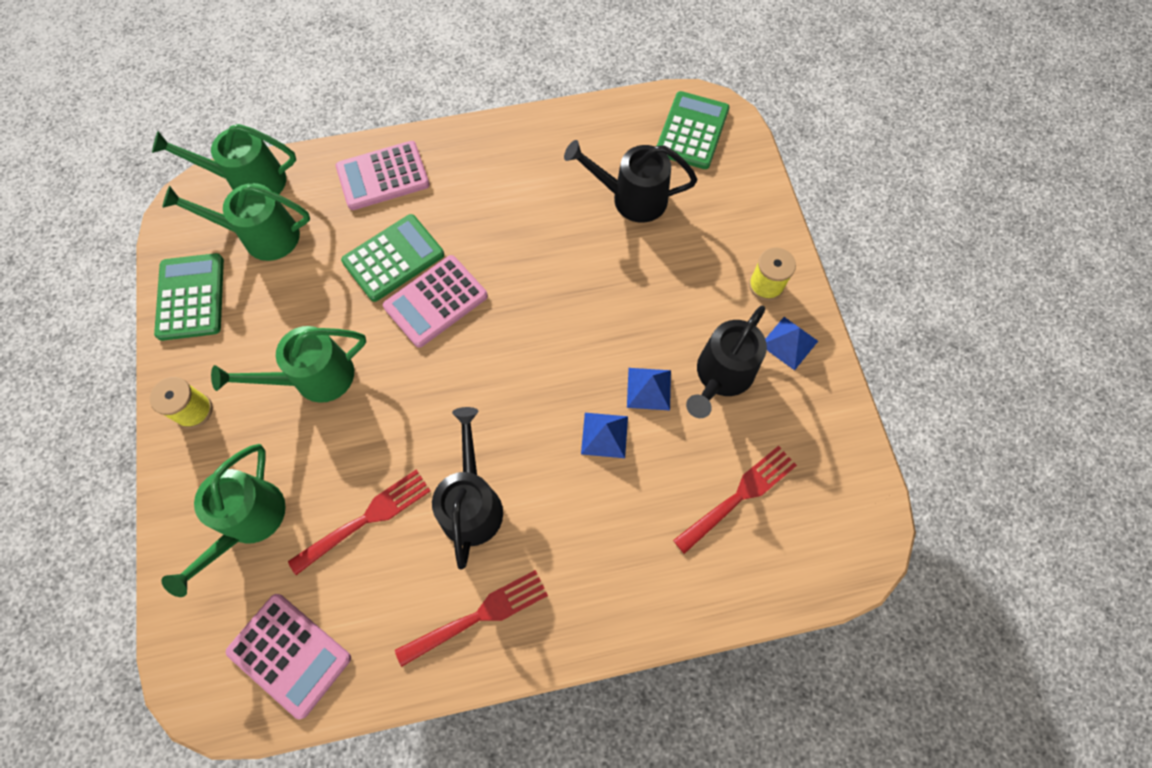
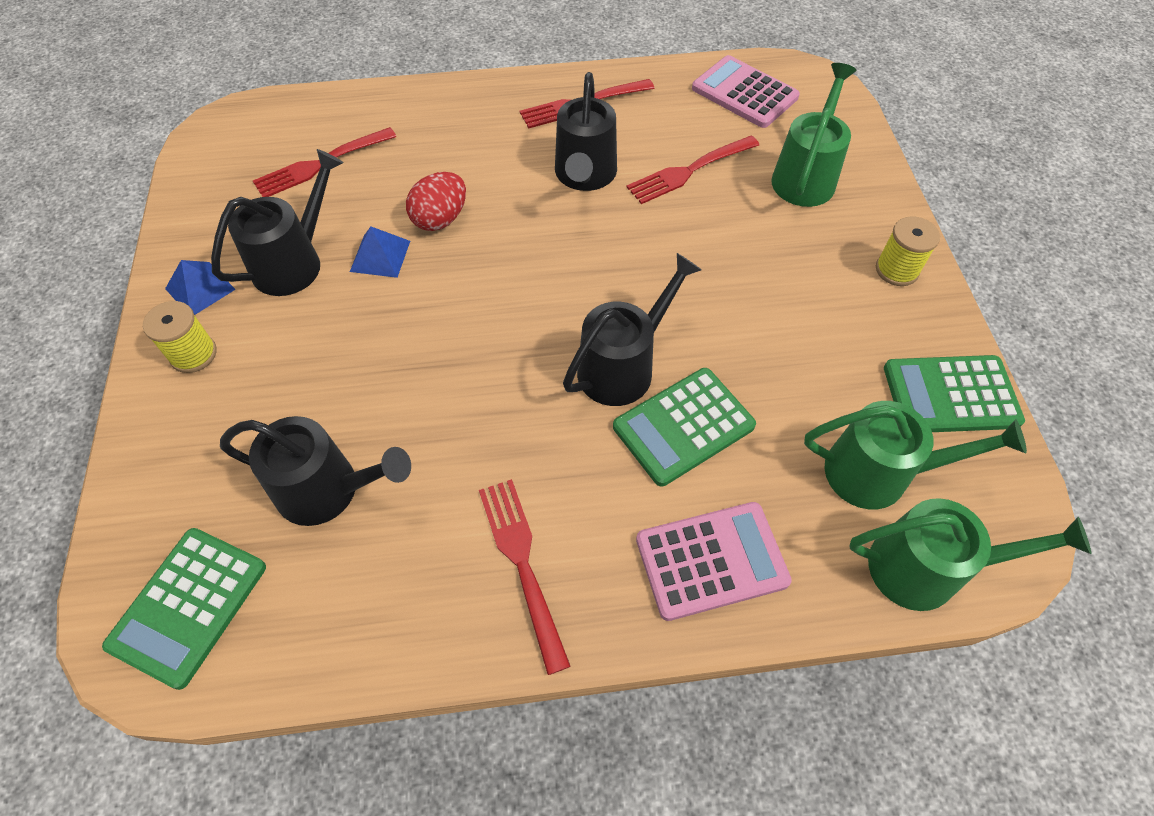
camera: 175 degrees left, 10 degrees down
green calculator [154,253,224,341] -> green calculator turned 90 degrees clockwise [884,355,1025,432]
green watering can [211,326,366,403] -> none
pink calculator [383,255,488,348] -> black watering can [563,253,702,406]
blue pyramid [581,413,628,458] -> red egg [406,172,466,231]
none -> red fork [479,479,571,675]

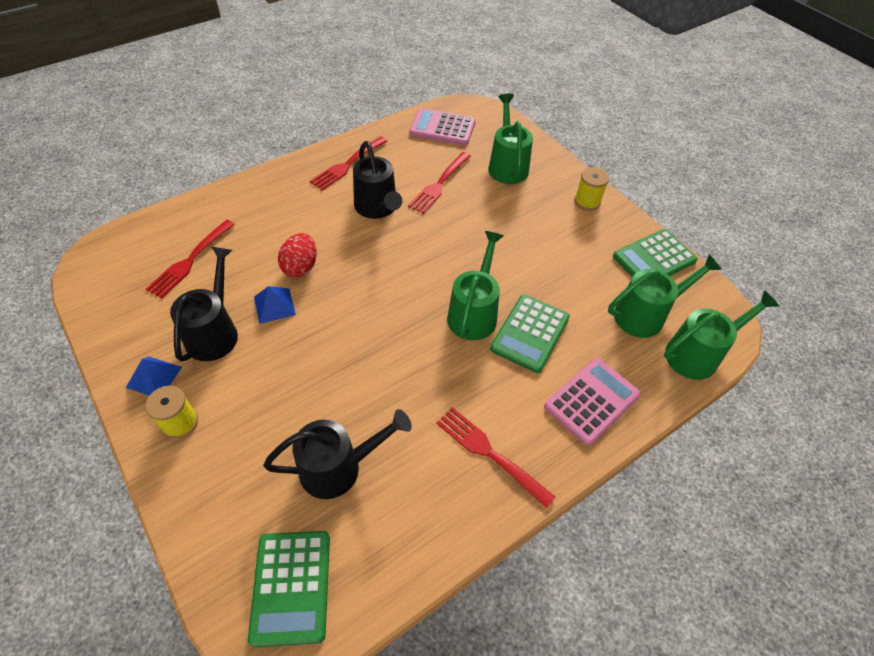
camera: 30 degrees left, 5 degrees down
black watering can [563,253,702,406] -> green watering can [447,231,504,340]

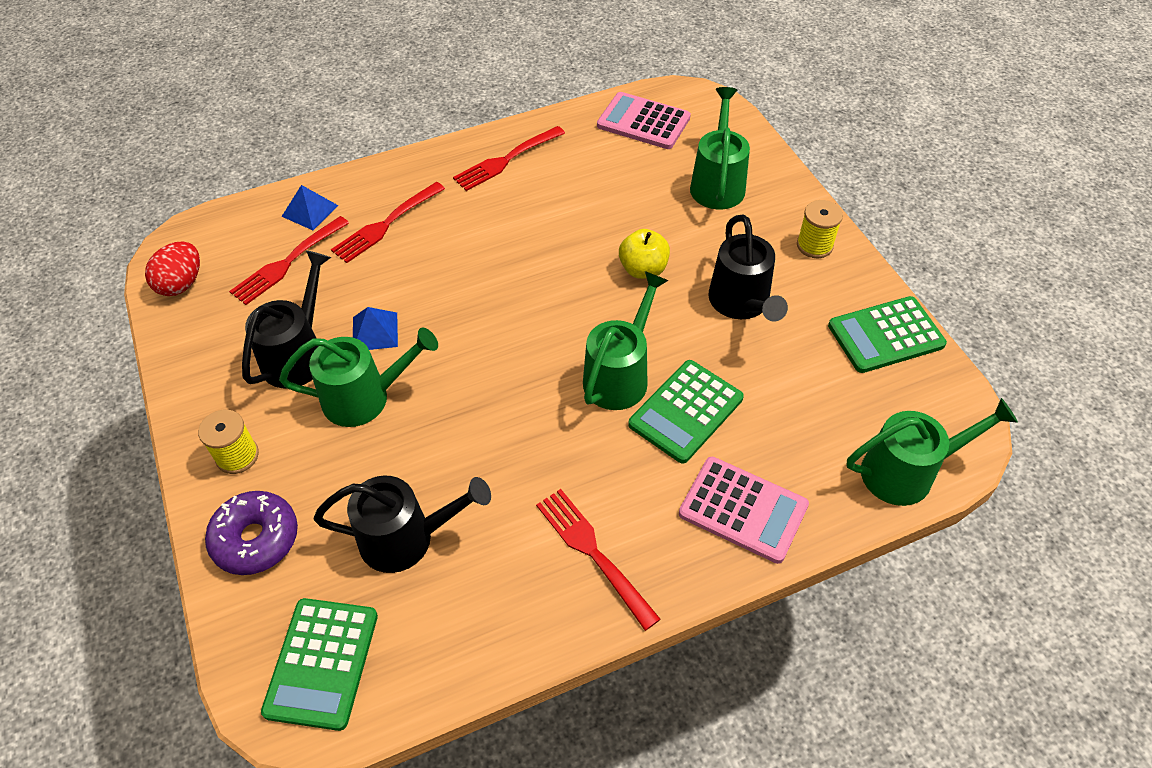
camera: 15 degrees right, 0 degrees up
blue pyramid [126,356,182,396] -> blue pyramid moved to [281,185,339,230]
red egg [278,233,317,278] -> red egg moved to [145,242,200,296]
black watering can [353,141,402,219] -> black watering can moved to [708,214,788,322]
red fork [408,152,471,214] -> red fork moved to [331,182,445,263]
pink calculator [544,358,641,446] -> pink calculator turned 60 degrees clockwise [679,457,809,564]
green watering can [608,254,722,338] -> green watering can moved to [279,328,438,427]
none -> purple donut [205,491,298,575]
none -> yellow apple [619,229,670,279]

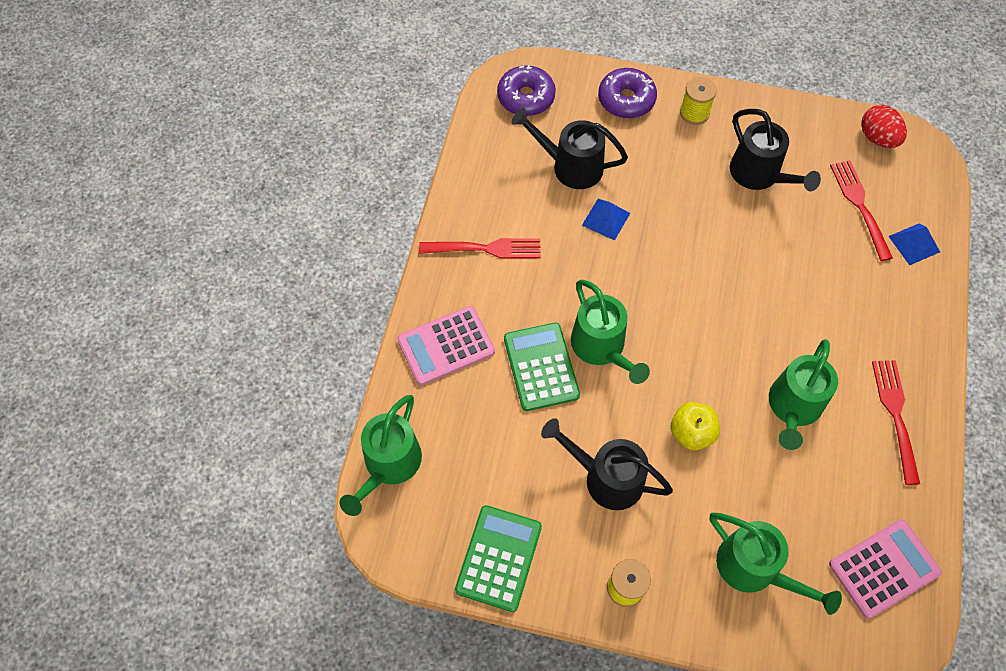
camera: 125 degrees right, 10 degrees up
green calculator [261,598,378,731] -> purple donut [497,65,556,116]
green watering can [279,328,438,427] -> green watering can moved to [769,339,838,450]
black watering can [314,476,491,573] -> black watering can turned 75 degrees clockwise [511,108,628,189]
red fork [331,182,445,263] -> none
blue pyramid [353,307,398,350] -> blue pyramid moved to [582,199,630,241]

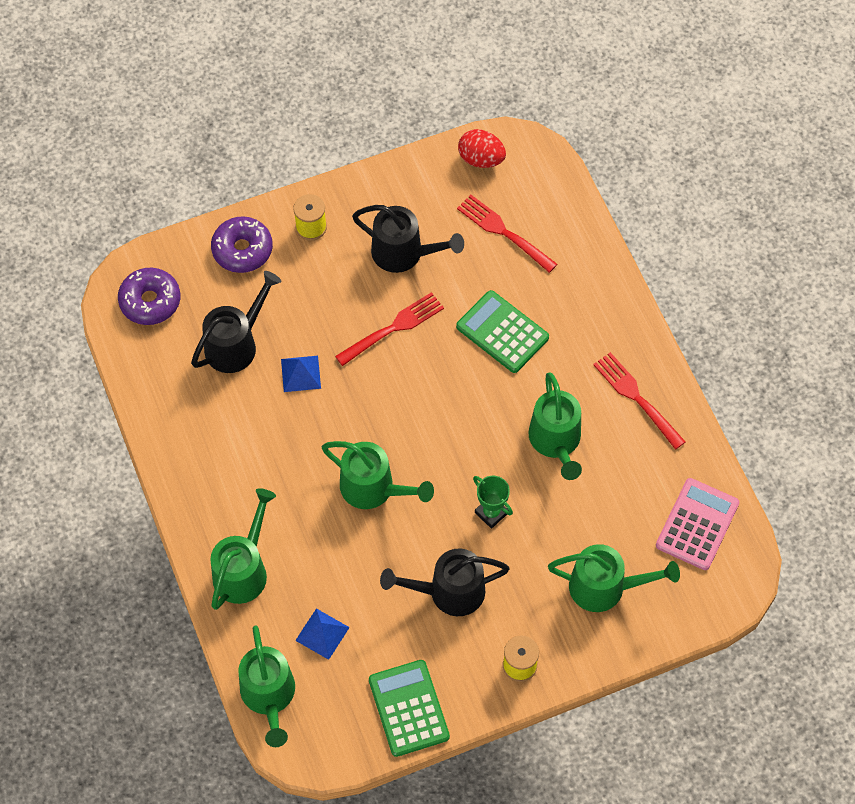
camera: 35 degrees left, 0 degrees up
pink calculator [397,306,495,386] -> green watering can [210,488,276,610]
red fork [419,238,541,259] -> red fork moved to [335,292,444,366]
green calculator [504,323,580,411] -> green calculator moved to [456,290,549,373]
black watering can [511,108,628,189] -> black watering can turned 150 degrees clockwise [191,271,281,373]
yellow apple [670,402,720,450] -> green trophy [473,476,513,529]
blue pyramid [888,224,940,265] -> blue pyramid moved to [295,608,350,660]

